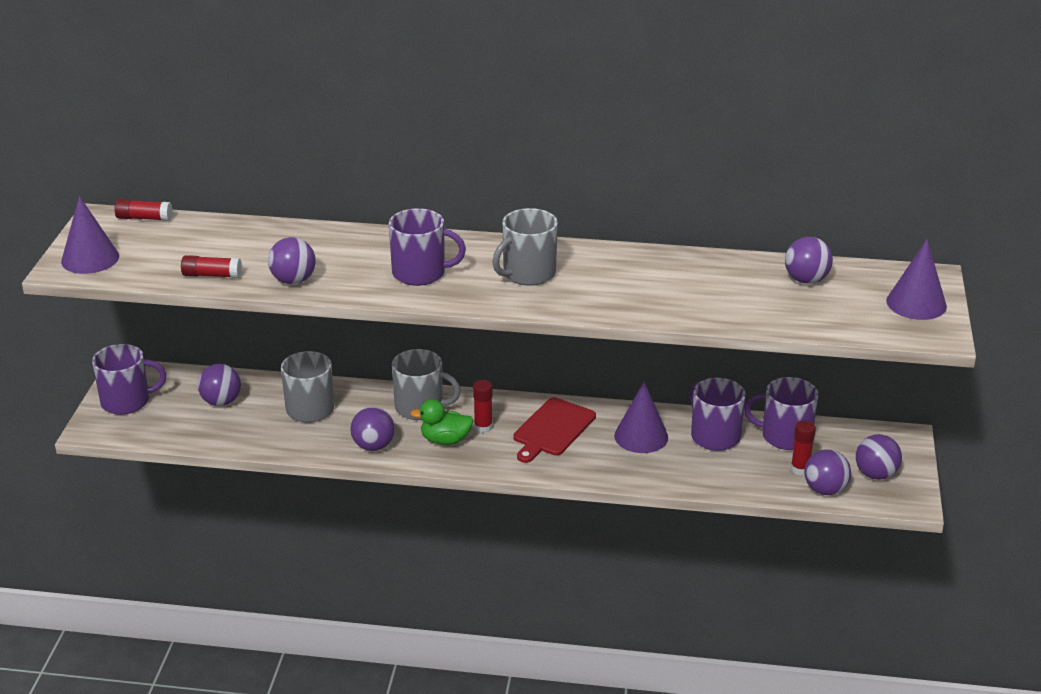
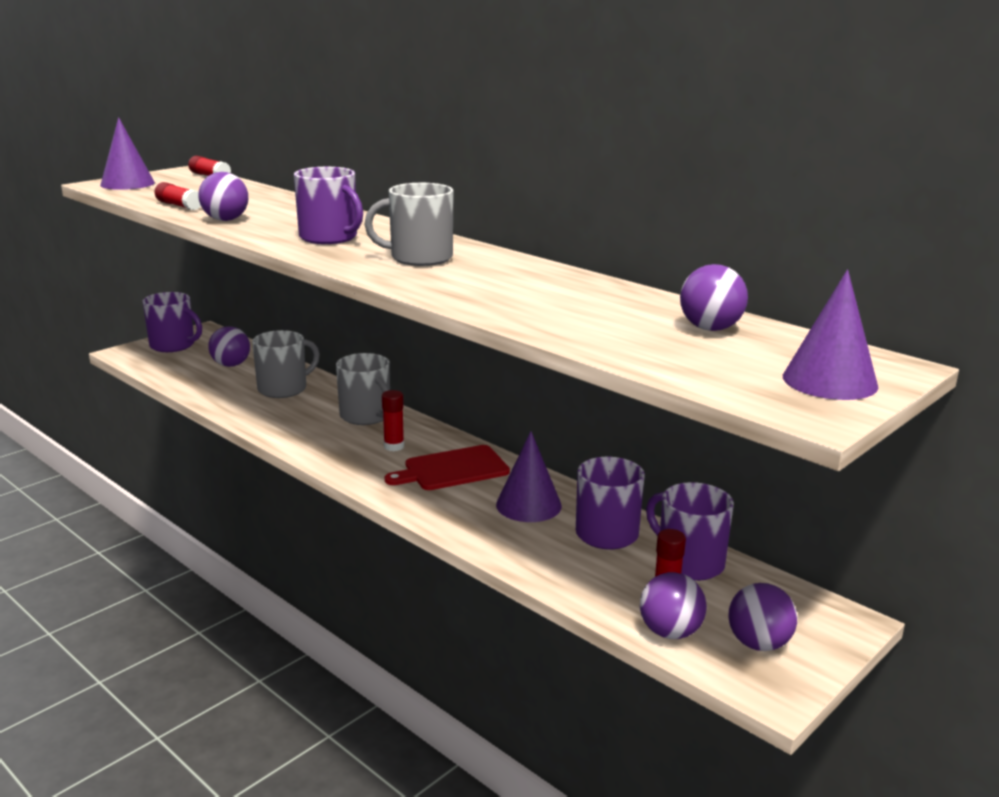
camera: 35 degrees right, 10 degrees down
purple ball [350,407,395,451] -> none
green duck [410,399,474,445] -> none

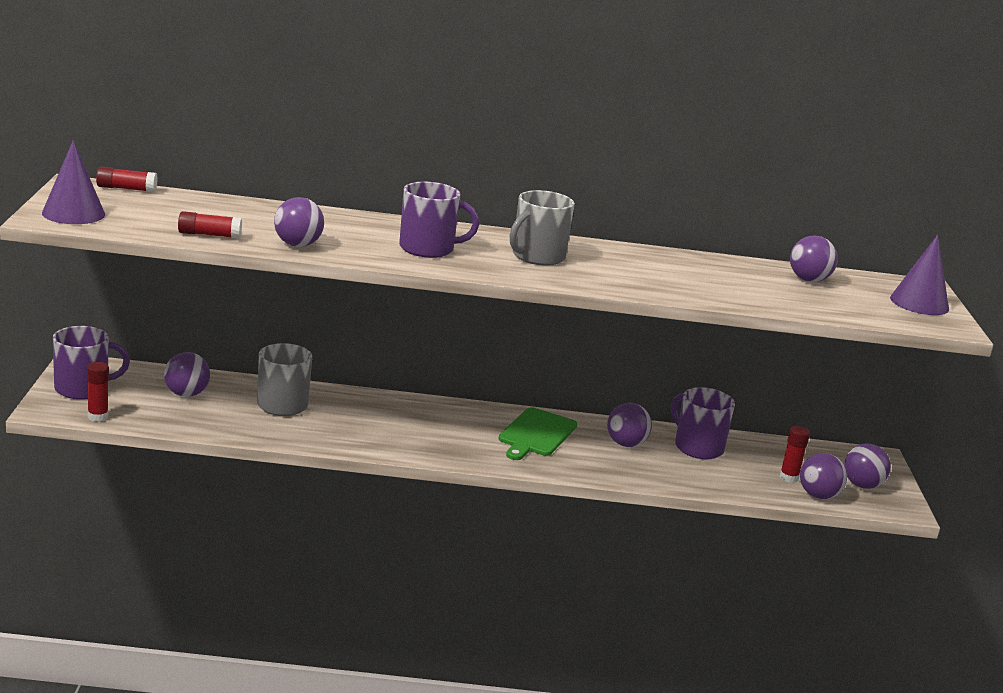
camera: 45 degrees left, 0 degrees up
grey mug [336,353,390,425] -> none
red glue stick [382,390,404,451] -> red glue stick moved to [87,362,109,422]
red cutting board [385,445,510,490] -> green cutting board [498,407,577,460]
purple cone [496,431,562,522] -> purple ball [607,403,652,447]
purple mug [646,482,734,581] -> none

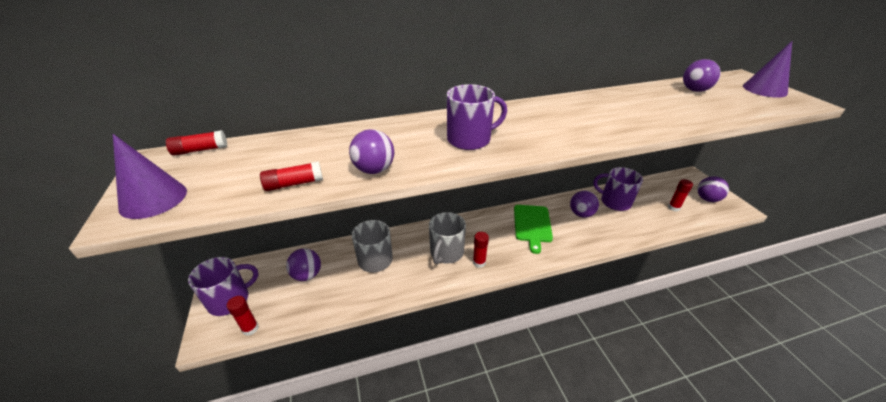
camera: 15 degrees left, 15 degrees up
grey mug [510,190,575,266] -> grey mug moved to [429,212,466,264]
purple ball [800,453,847,499] -> none
none -> red glue stick [473,232,489,268]

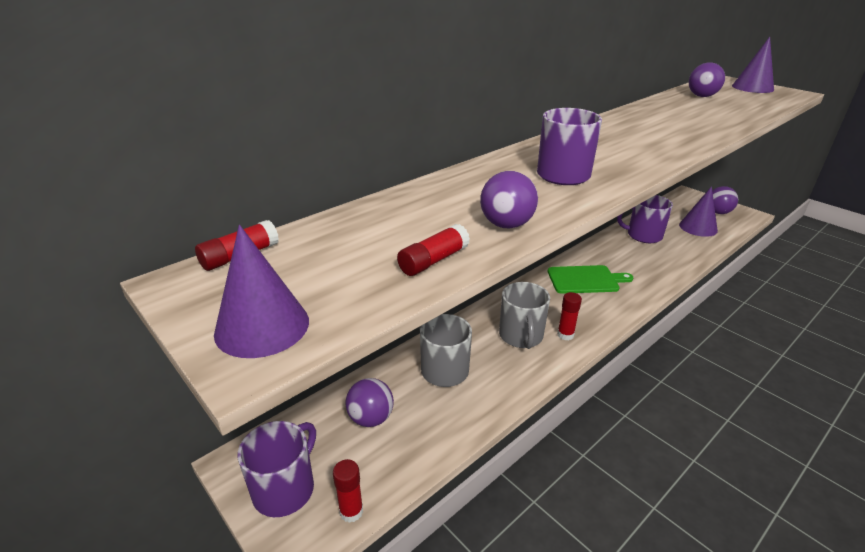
camera: 25 degrees left, 5 degrees down
green cutting board [514,205,553,254] -> green cutting board turned 75 degrees counterclockwise [548,265,633,294]
purple ball [570,191,599,218] -> none
red glue stick [668,179,693,212] -> purple cone [679,186,718,237]

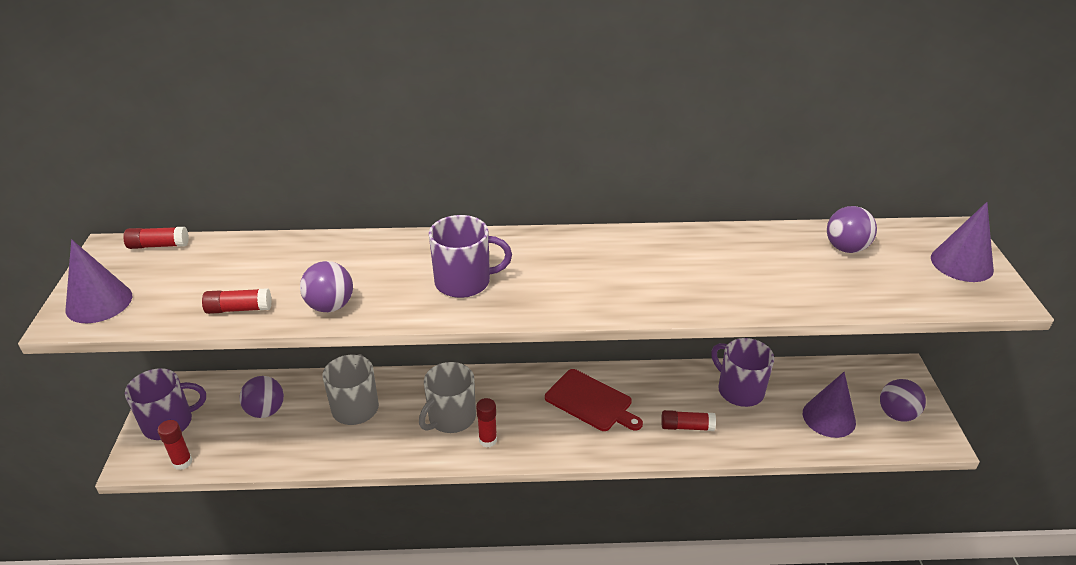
camera: 40 degrees right, 5 degrees up
green cutting board [548,265,633,294] -> red cutting board [545,369,643,431]
none -> red glue stick [661,410,716,431]

